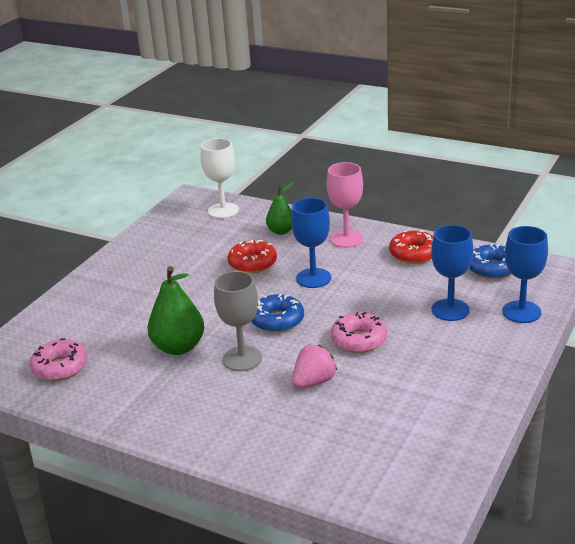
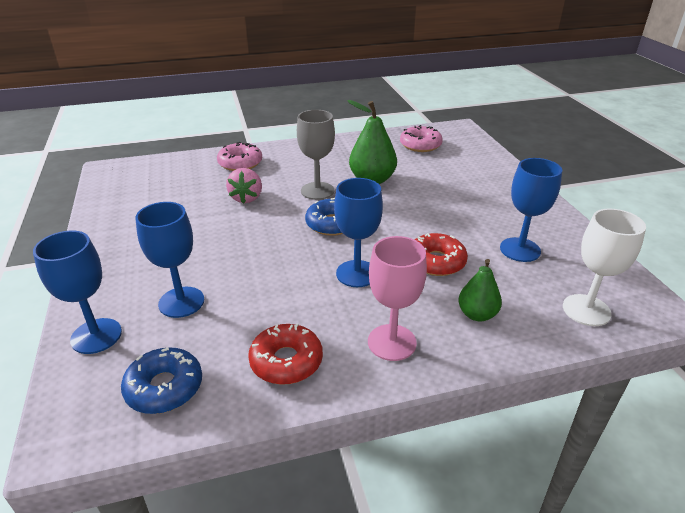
camera: 135 degrees right, 5 degrees up
pink donut [331,312,387,353] -> pink donut moved to [217,142,262,171]
none -> blue goblet [500,158,562,262]

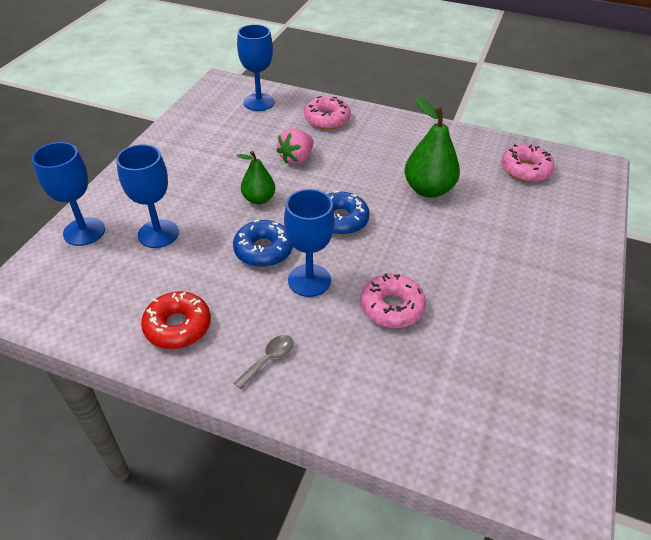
camera: 35 degrees right, 10 degrees up
blue donut [121,347,202,414] -> blue donut moved to [233,219,293,267]
grey goblet [297,110,335,200] -> none
pink goblet [368,236,427,361] -> grey spoon [234,335,294,389]
red donut [415,233,468,276] -> pink donut [360,273,426,328]
green pear [458,259,502,321] -> green pear moved to [237,151,275,204]
blue goblet [500,158,562,262] -> blue goblet moved to [237,24,275,111]
white goblet [563,208,646,326] -> none

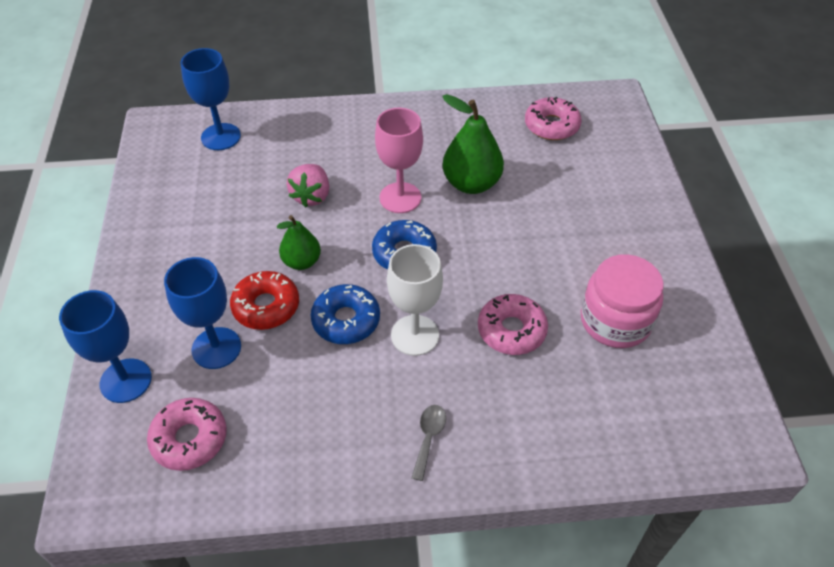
camera: 25 degrees left, 5 degrees up
red donut [141,291,211,349] -> red donut moved to [230,271,299,330]
blue goblet [284,189,335,297] -> white goblet [387,244,443,356]
pink donut [304,96,351,129] -> pink donut moved to [147,398,227,471]
none -> pink goblet [375,108,423,213]
none -> pink jar [581,254,664,348]

